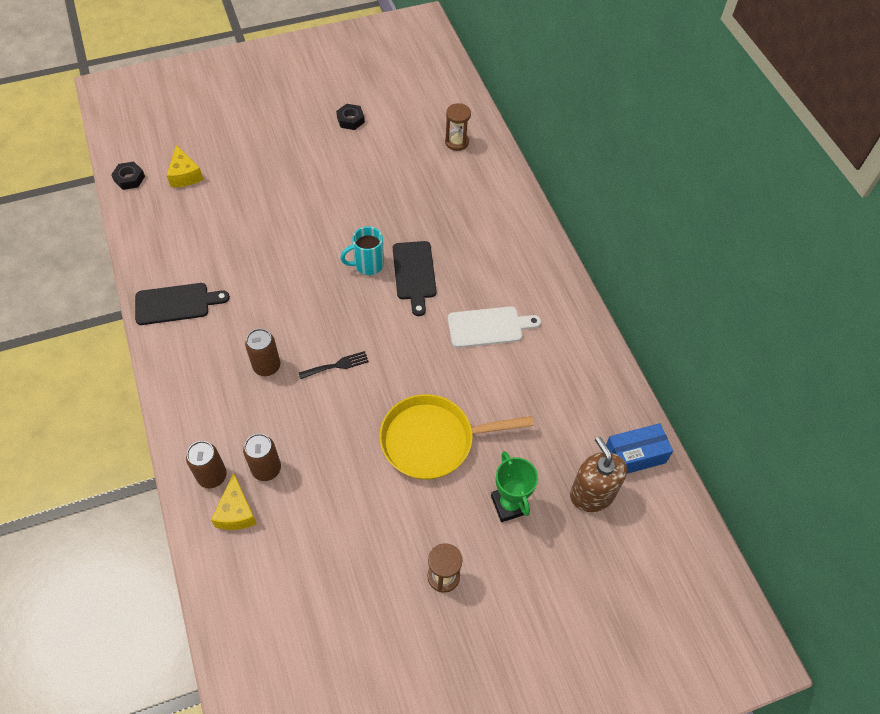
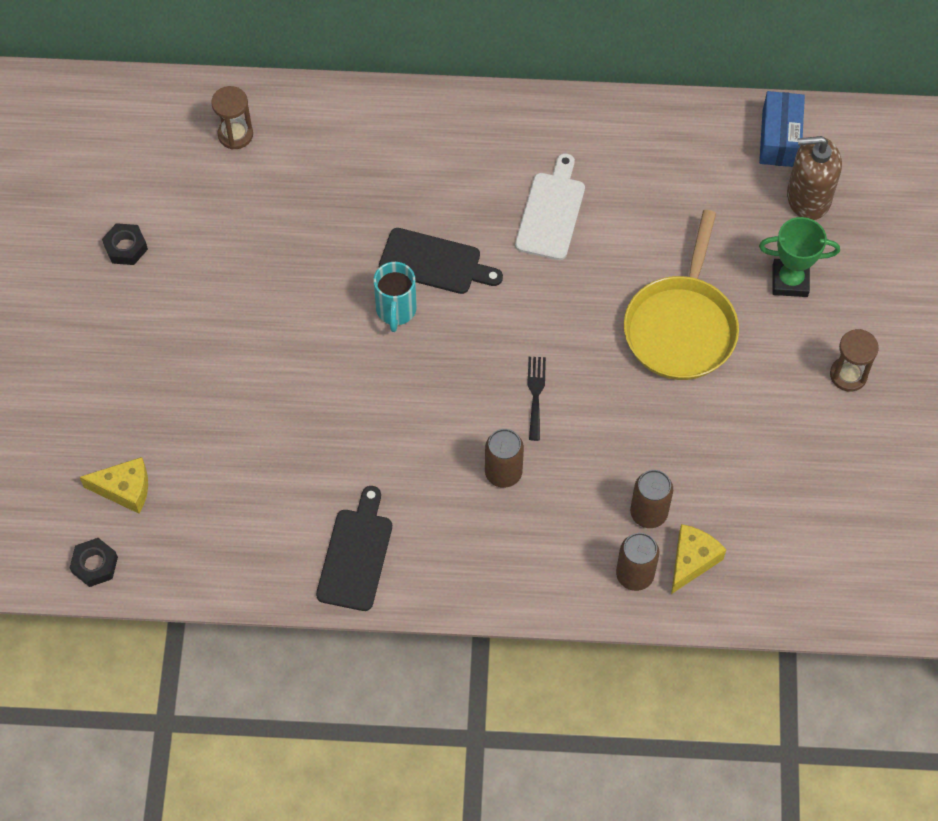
camera: 65 degrees left, 5 degrees up
yellow cheese [211,473,257,530] -> yellow cheese turned 75 degrees counterclockwise [671,524,726,594]

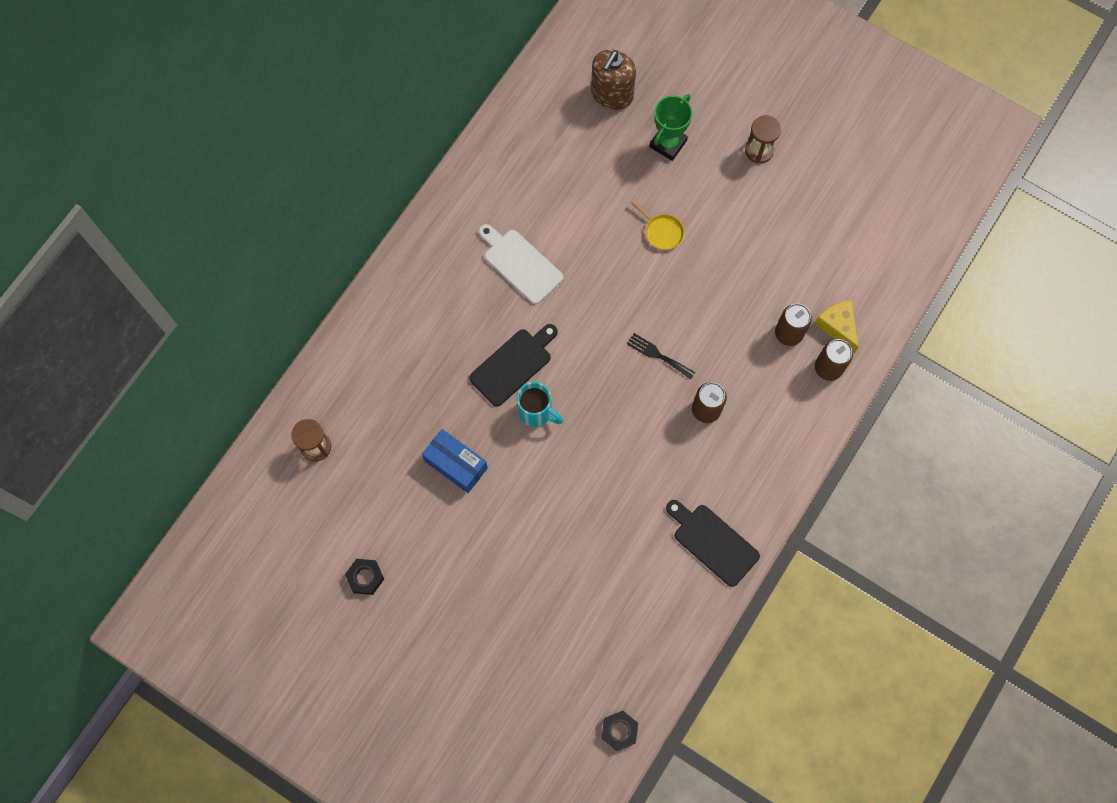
camera: 60 degrees left, 10 degrees up
yellow cheese [80,457,148,514] -> none
yellow pan [624,210,739,380] -> yellow pan [631,200,684,250], size x0.43
blue box [759,91,805,167] -> blue box moved to [422,429,488,493]

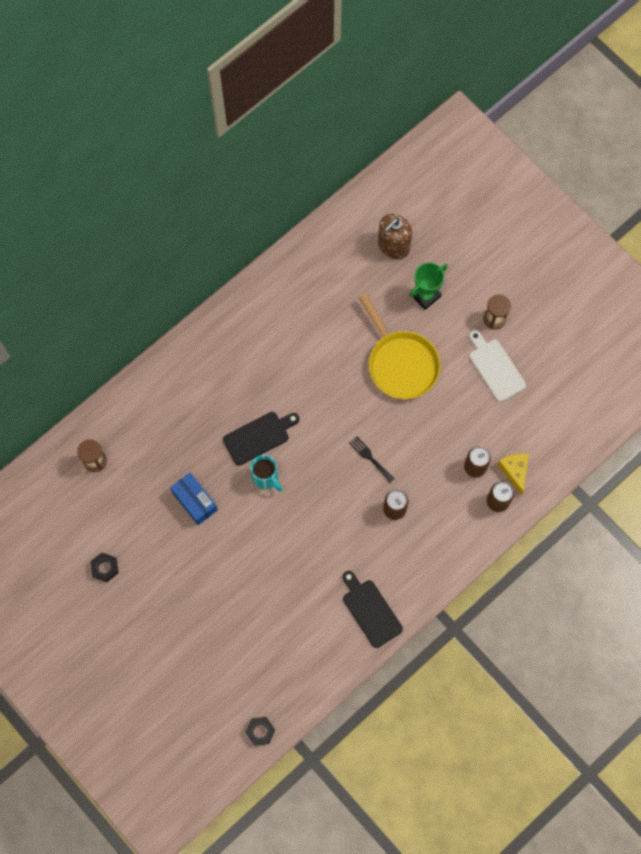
camera: 15 degrees right, 0 degrees up
white cutting board [479,224,563,304] -> white cutting board moved to [469,330,526,402]
yellow pan [631,200,684,250] -> yellow pan [359,294,440,399], size x2.33

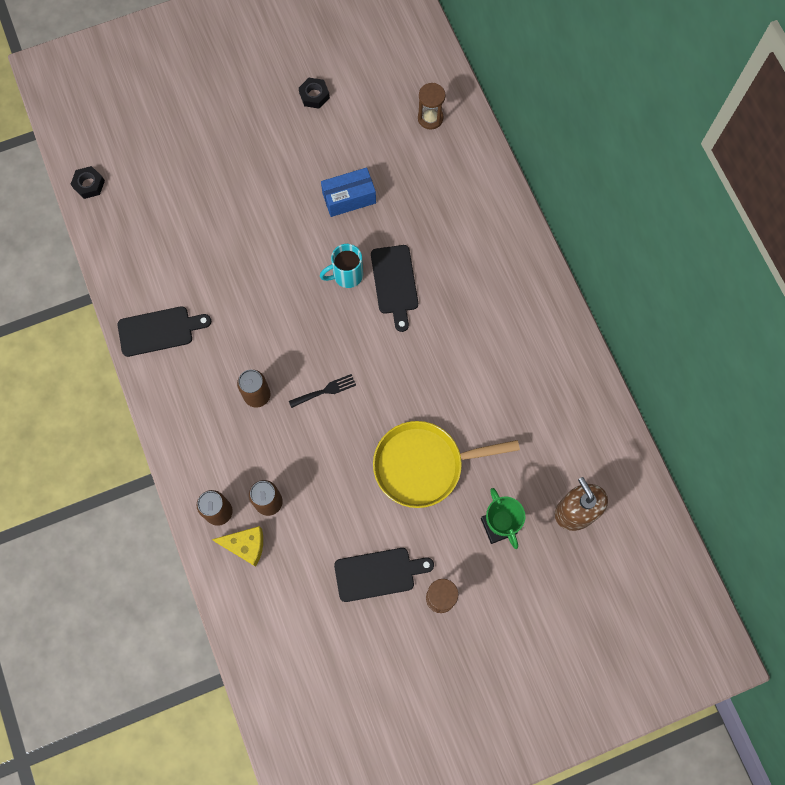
camera: 110 degrees right, 0 degrees up
white cutting board [469,330,526,402] -> black cutting board [334,548,434,602]

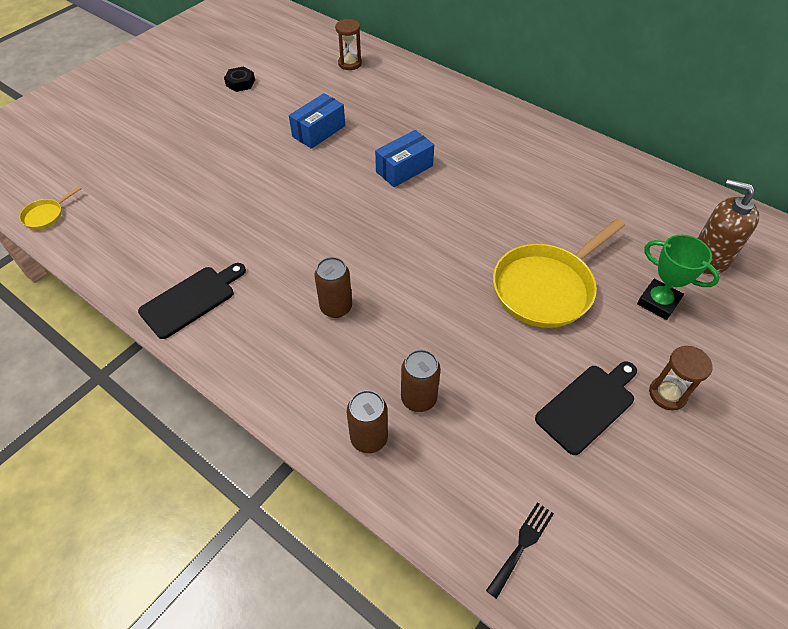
camera: 30 degrees left, 20 degrees down
black nut [71,166,105,199] -> yellow pan [19,186,82,229]
yellow cheese [212,526,263,567] -> none
black fork [289,374,356,408] -> black fork moved to [486,502,554,599]
turquoise mug [320,244,363,288] -> none
black cutting board [371,245,418,332] -> blue box [375,130,434,187]

